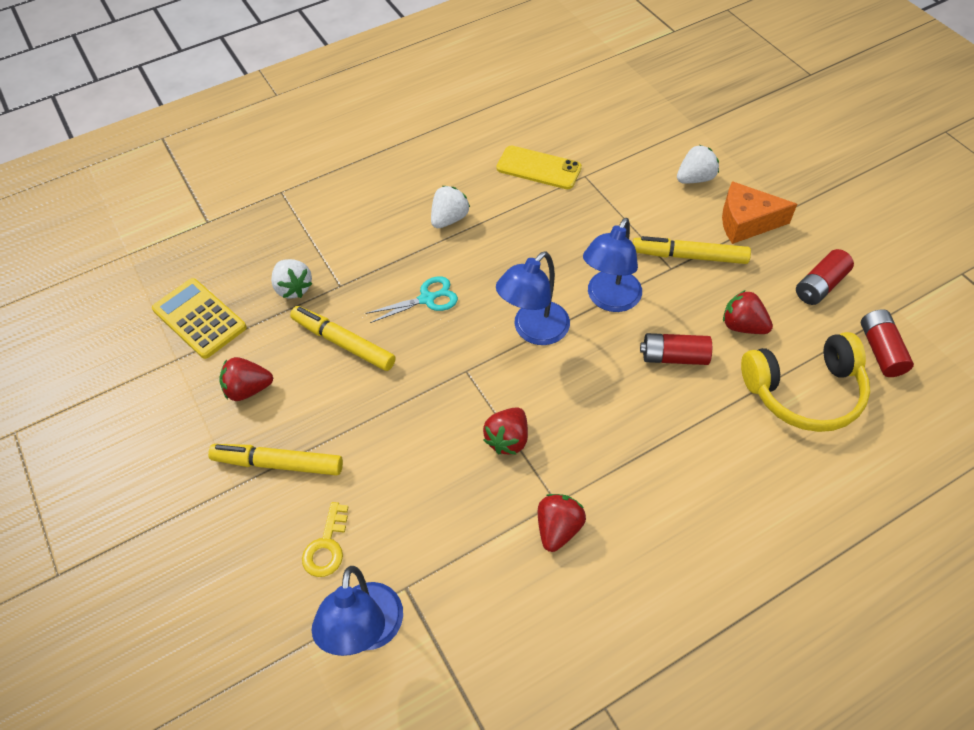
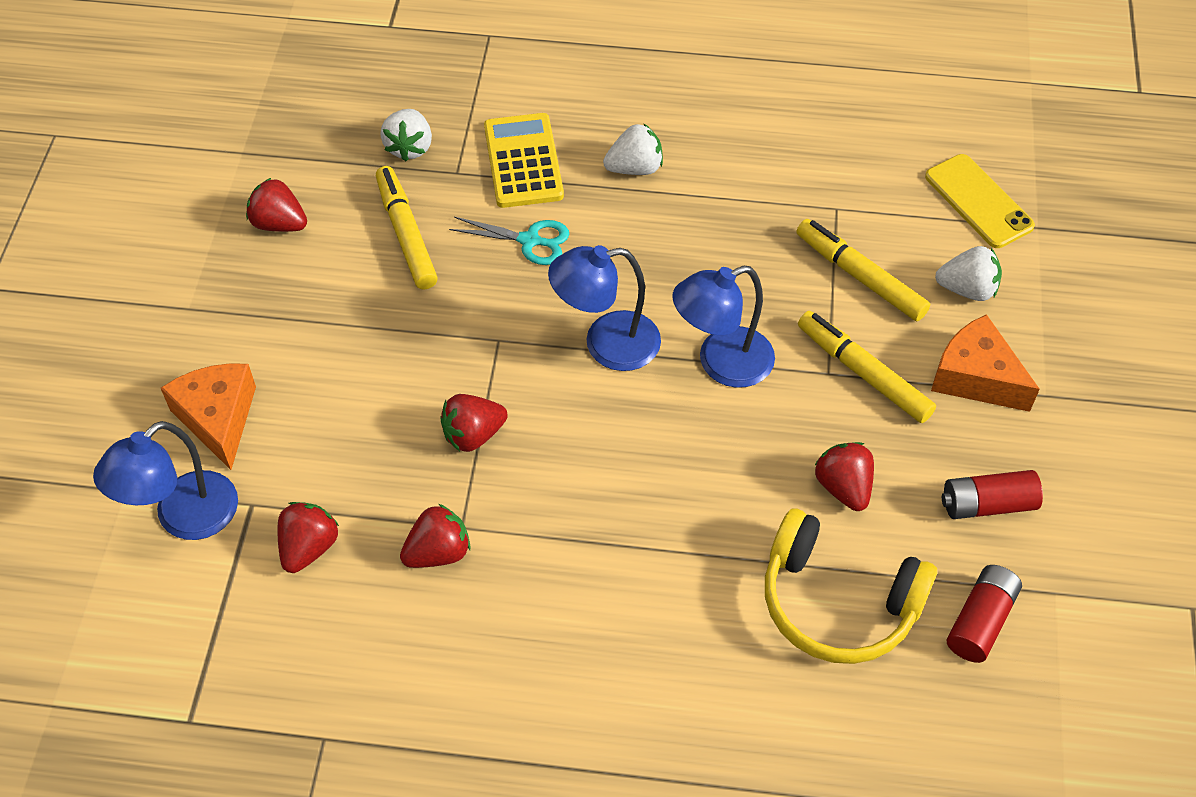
camera: 35 degrees right, 0 degrees up
yellow calculator [152,278,247,359] -> yellow calculator moved to [484,113,564,208]
yellow marker [208,444,343,475] -> yellow marker moved to [796,219,930,321]
yellow key [302,502,349,577] -> orange cheese [161,363,256,470]
yellow phone [496,146,582,189] -> yellow phone moved to [925,154,1035,248]
red battery [640,333,712,365] -> none
none -> red strawberry [278,502,339,573]

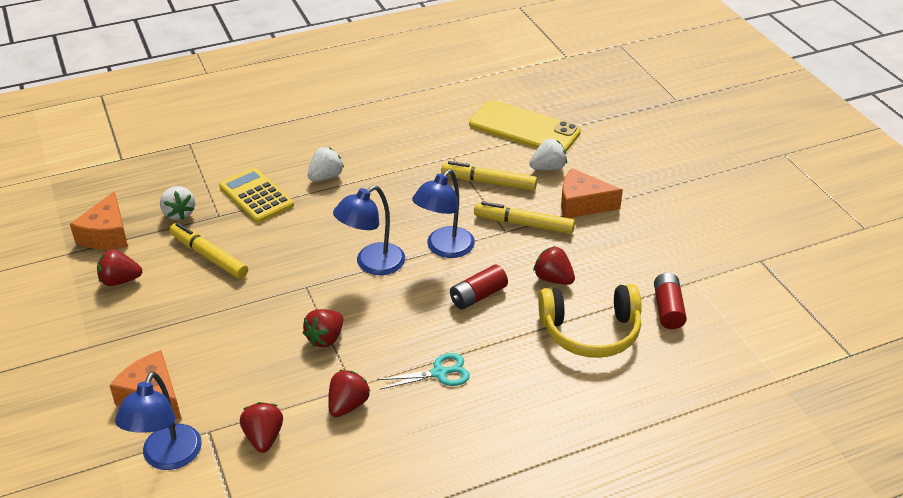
camera: 30 degrees left, 15 degrees down
turquoise scissors [449,217,570,265] -> turquoise scissors moved to [377,353,470,390]
yellow phone [925,154,1035,248] -> yellow phone [469,100,581,152], size x1.53
red battery [942,470,1043,519] -> red battery moved to [450,264,508,310]
none -> orange cheese [70,191,128,249]

